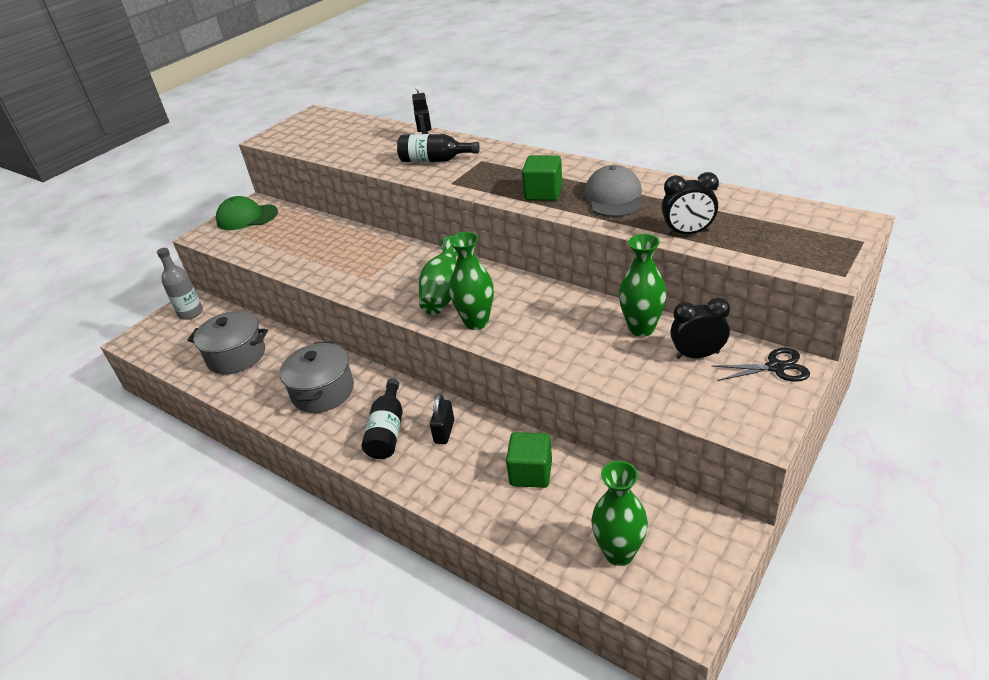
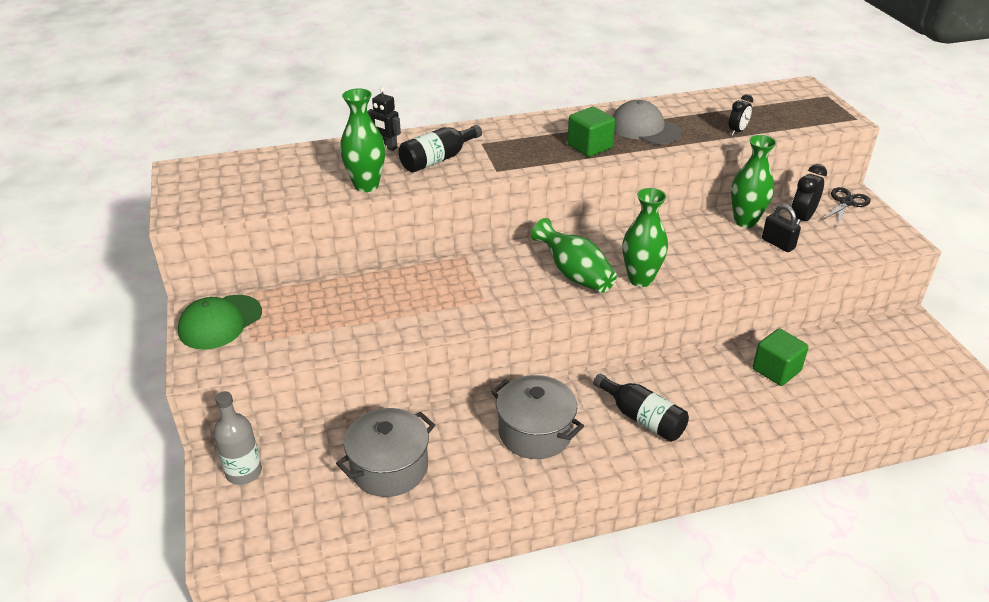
camera: 55 degrees left, 0 degrees up
black padlock [430,394,454,444] -> black padlock moved to [762,204,801,252]
green vase [591,461,648,566] -> green vase moved to [340,88,385,192]
black clock [662,172,719,236] -> black clock [728,94,753,136], size x0.66

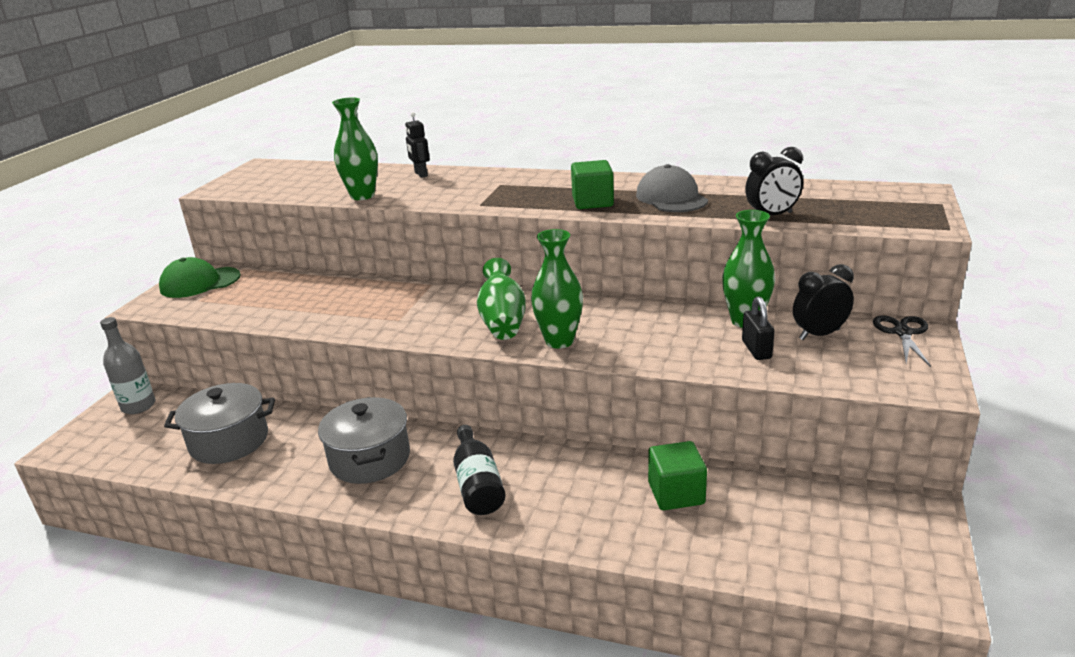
camera: 35 degrees right, 10 degrees down
black bottle [398,125,482,172] -> none
black clock [728,94,753,136] -> black clock [745,147,803,215], size x1.51
black scissors [821,187,871,227] -> black scissors turned 60 degrees counterclockwise [873,315,931,367]

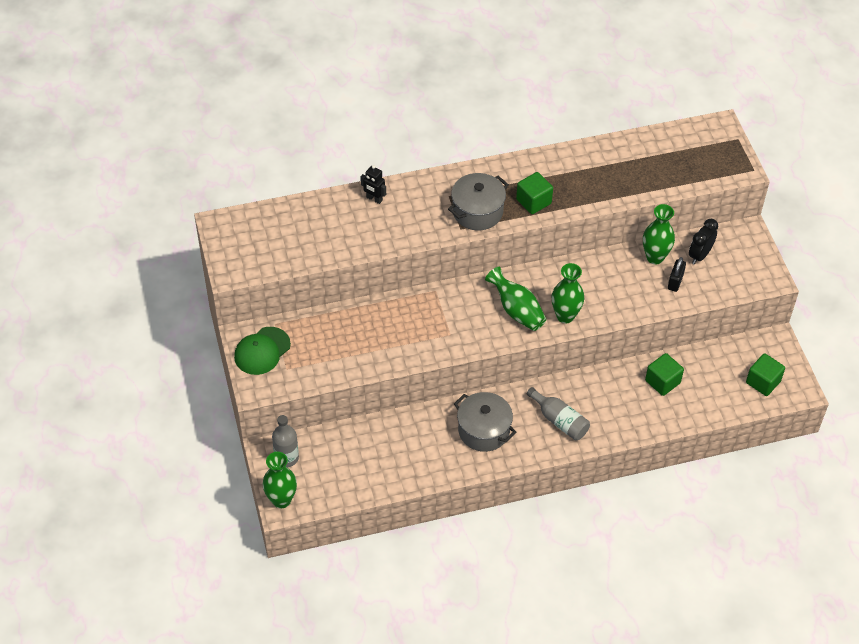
camera: 35 degrees left, 25 degrees up
grey pot [164,383,275,464] -> grey pot moved to [448,173,509,230]
green vase [332,98,378,200] -> green vase moved to [262,452,297,509]
black bottle [453,425,506,515] -> grey bottle [527,387,590,440]
grey cap [636,164,708,212] -> none
black padlock [742,296,774,360] -> black padlock turned 60 degrees clockwise [668,257,686,292]
black clock [745,147,803,215] -> none
black scissors [873,315,931,367] -> none
none -> green cube [746,353,785,396]

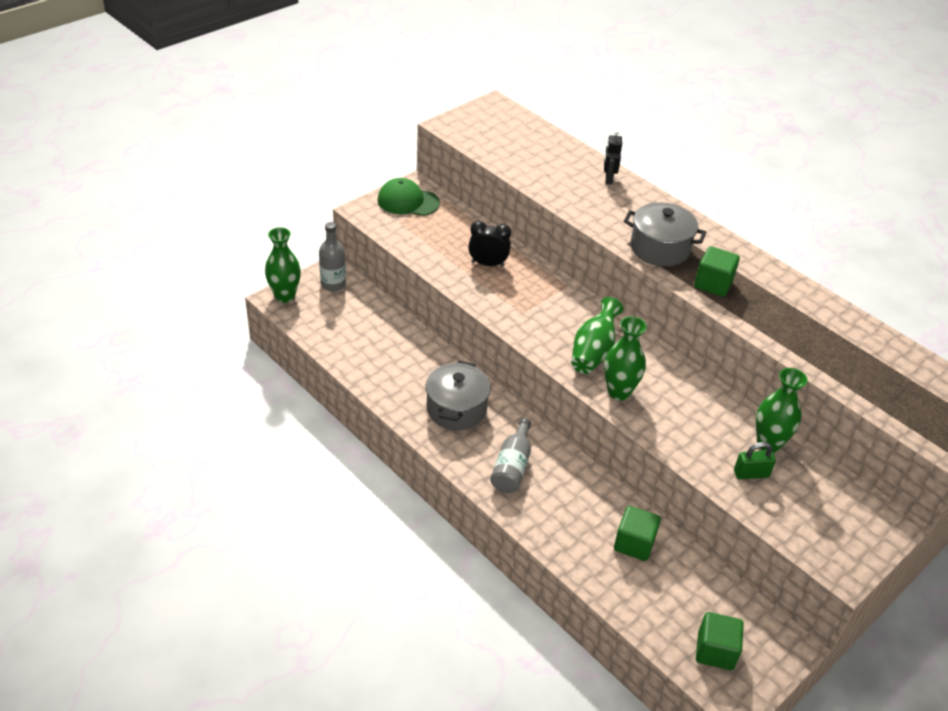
camera: 60 degrees right, 10 degrees down
black padlock [668,257,686,292] -> green padlock [734,442,776,479]
black clock [689,219,718,264] -> black clock moved to [468,221,511,267]

